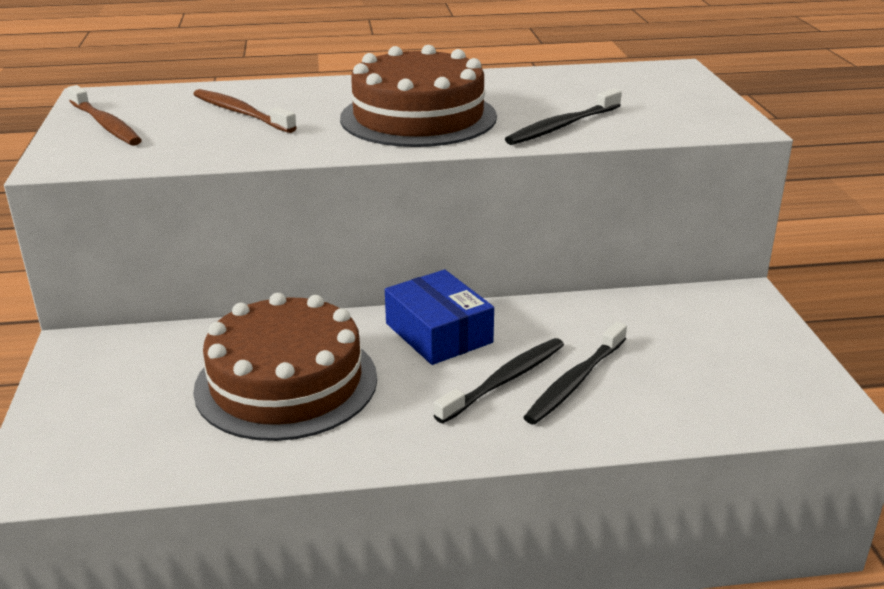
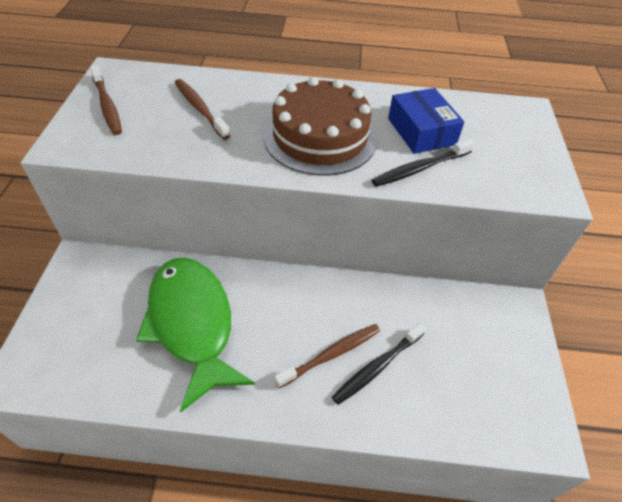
camera: 10 degrees right, 20 degrees up
brown cake [193,293,377,441] -> green fish [136,258,255,413]
blue box [385,270,494,365] -> blue box moved to [388,88,464,154]
black toothbrush [434,338,564,423] -> brown toothbrush [274,324,380,388]

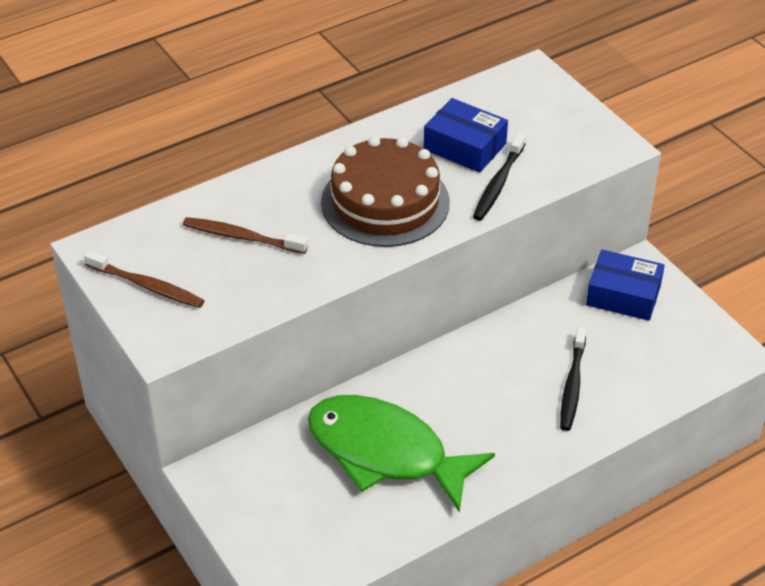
camera: 35 degrees left, 5 degrees down
brown toothbrush [274,324,380,388] -> none
none -> blue box [586,250,665,321]

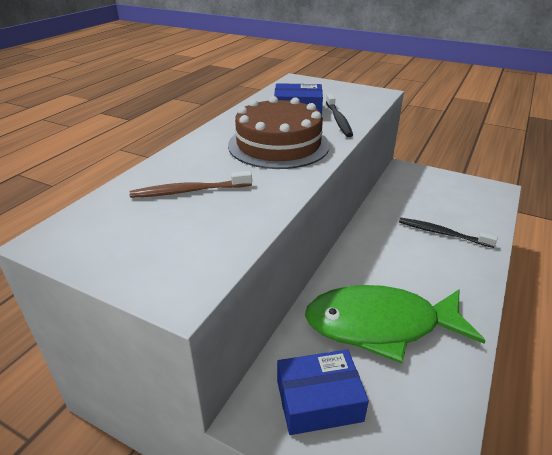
camera: 30 degrees left, 10 degrees down
brown toothbrush [84,250,205,308] -> none
black toothbrush [560,326,586,431] -> black toothbrush turned 135 degrees clockwise [399,218,498,248]
blue box [586,250,665,321] -> blue box moved to [277,349,369,435]

